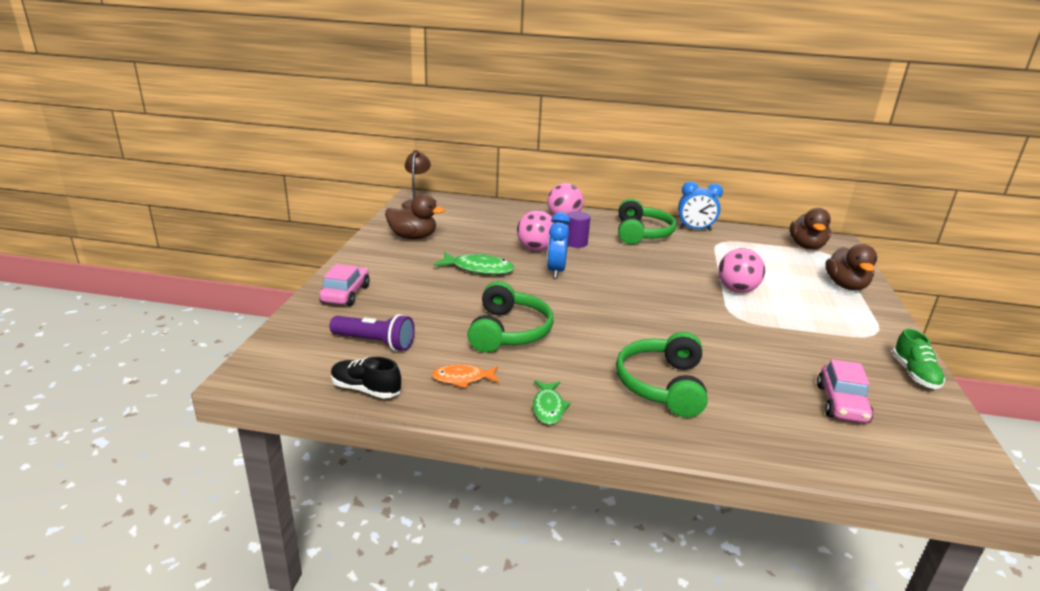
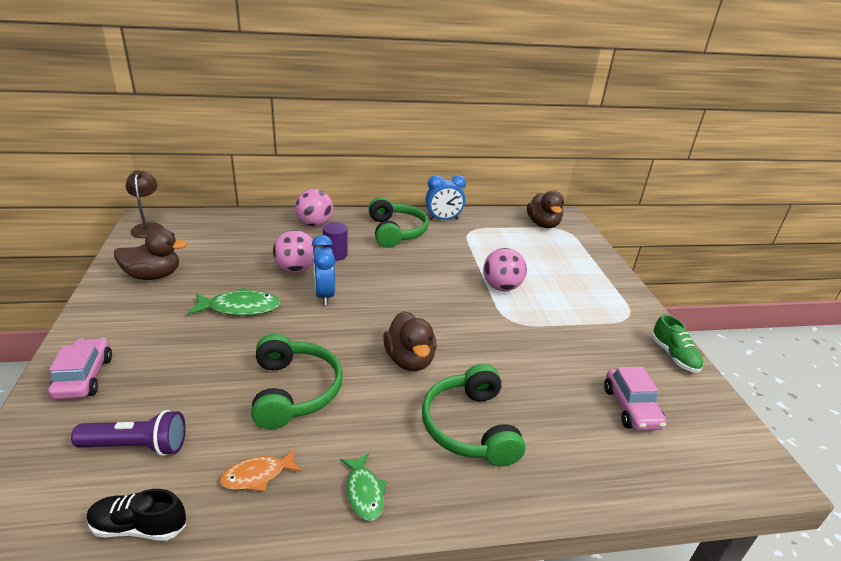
camera: 20 degrees left, 5 degrees up
brown duck [825,244,877,290] -> brown duck moved to [383,311,437,371]

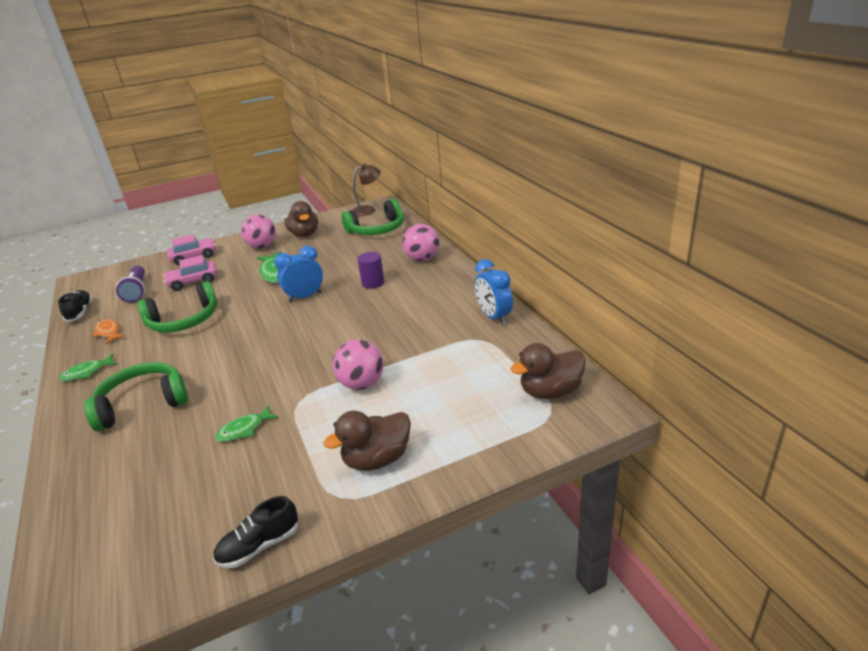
camera: 80 degrees right, 0 degrees up
pink ball [273,230,316,273] -> pink ball moved to [241,215,276,249]
green headphones [368,197,429,248] -> green headphones moved to [341,199,404,235]
brown duck [383,311,437,371] -> brown duck moved to [323,411,411,471]
pink car [604,367,667,431] -> pink car moved to [163,255,217,291]
green shoe [651,314,703,373] -> black shoe [213,496,298,568]
none -> green fish [215,406,279,442]

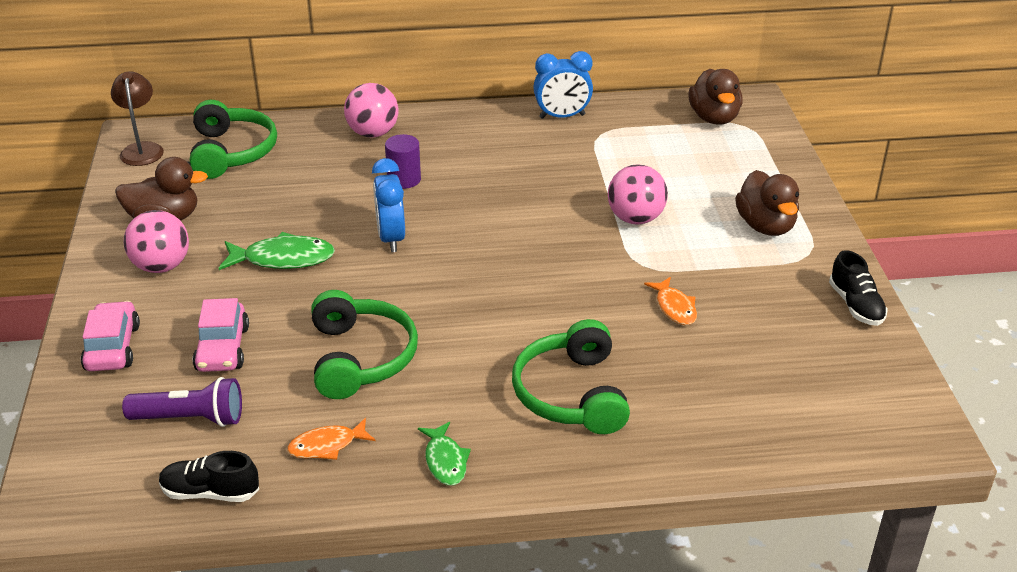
camera: 75 degrees left, 5 degrees up
green fish [215,406,279,442] -> orange fish [644,277,697,325]

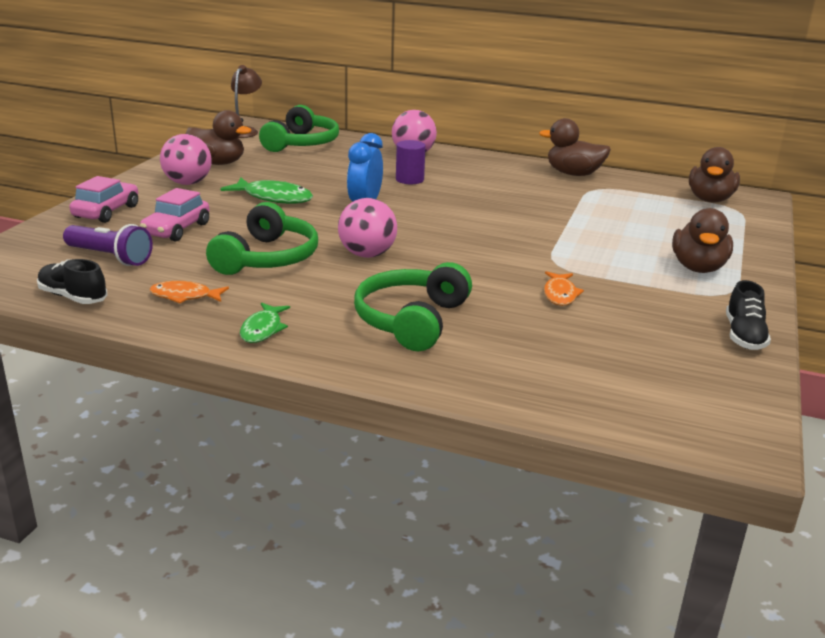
camera: 25 degrees right, 10 degrees down
blue clock [533,51,593,119] -> brown duck [539,118,611,176]
pink ball [608,164,668,225] -> pink ball moved to [338,198,397,258]

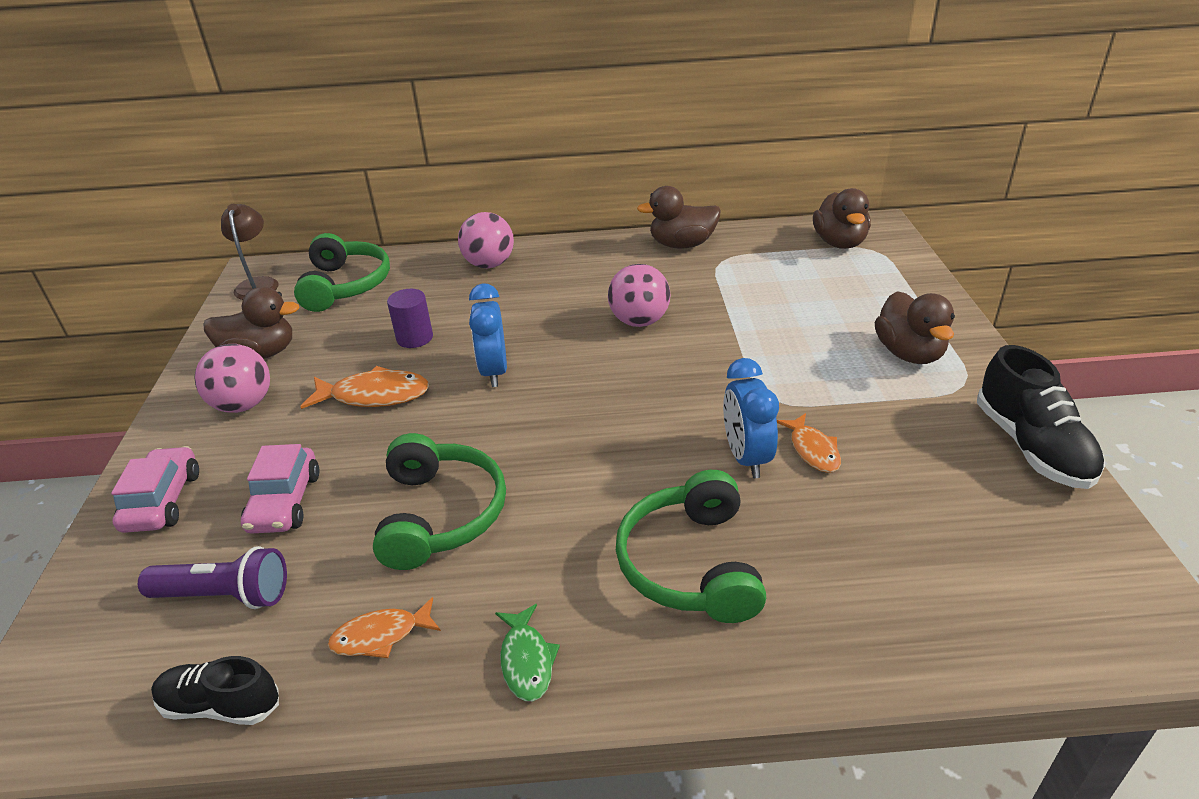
camera: 20 degrees left, 10 degrees up
green fish [221,178,313,204] -> orange fish [300,366,429,409]
pink ball [338,198,397,258] -> pink ball moved to [608,264,671,327]
purple cylinder [396,140,426,184] -> purple cylinder moved to [387,289,433,348]
black shoe [726,280,771,350] -> black shoe [977,345,1105,489], size x1.55
none -> blue clock [723,358,779,478]

